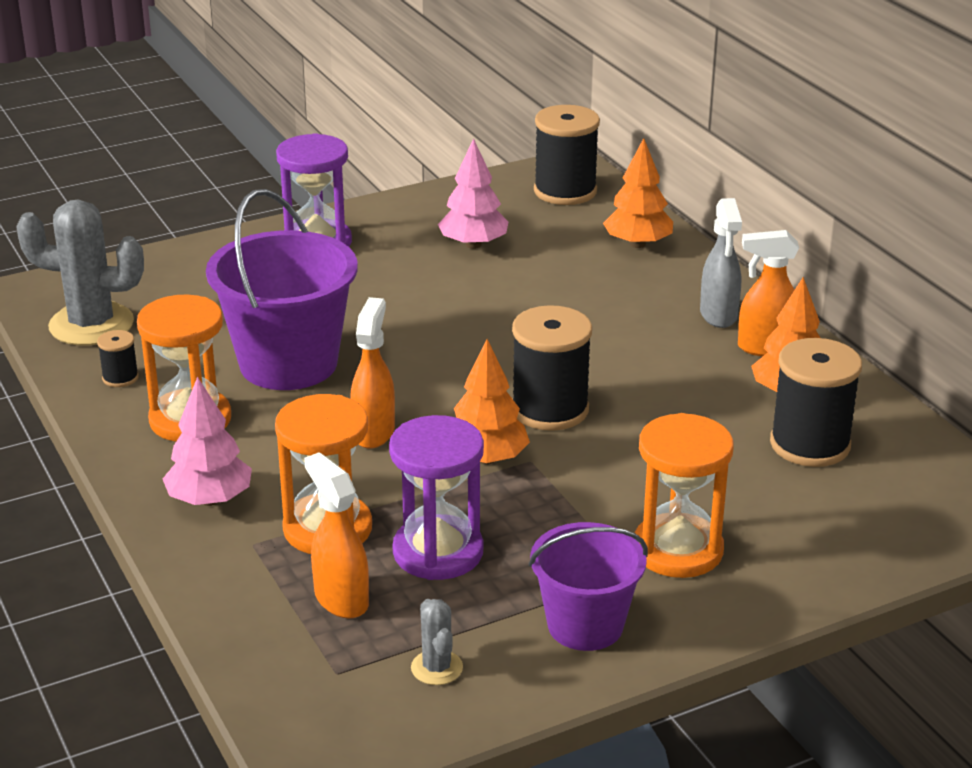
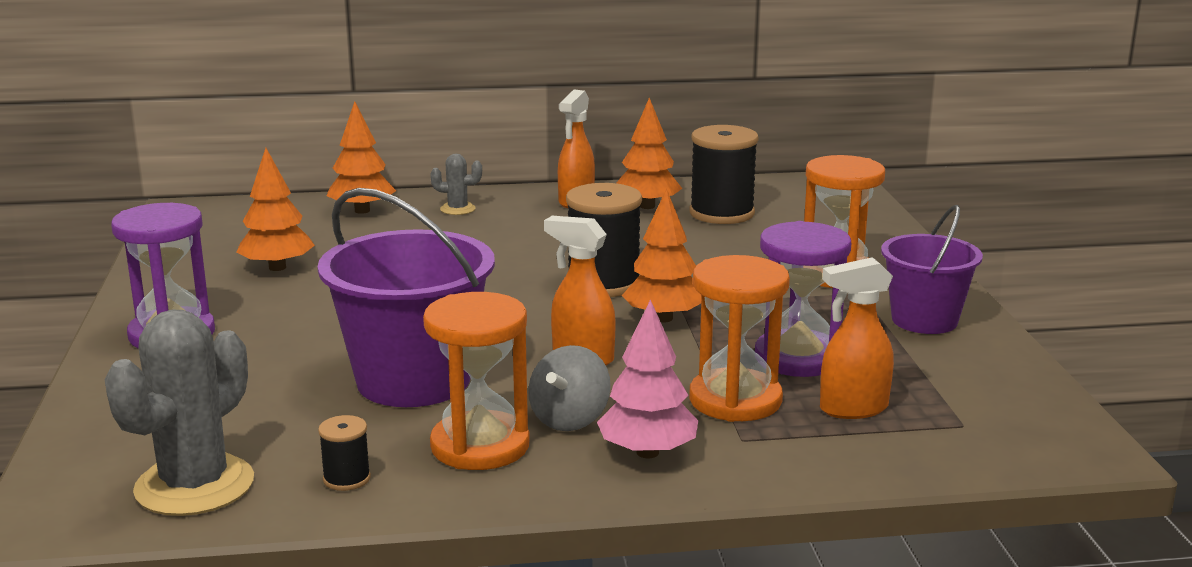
camera: 70 degrees left, 10 degrees down
grey cactus [411,599,463,685] -> grey cactus moved to [430,154,482,215]
pink tree [438,138,508,249] -> orange tree [236,148,315,271]
black spool [534,105,600,205] -> none
grey spray bottle [700,198,742,328] -> none
none -> grey spinning top [528,345,611,431]

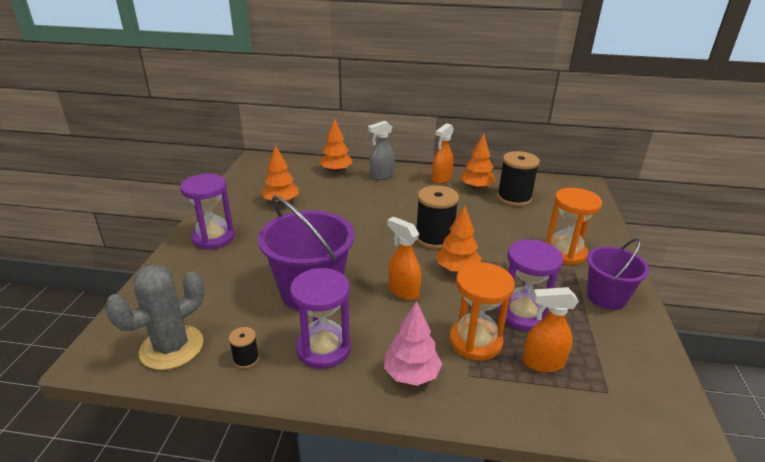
camera: 15 degrees right, 10 degrees up
orange hourglass [423,292,530,470] -> purple hourglass [290,268,351,369]
grey cactus [430,154,482,215] -> grey spray bottle [368,121,395,180]
grey spinning top [528,345,611,431] -> none

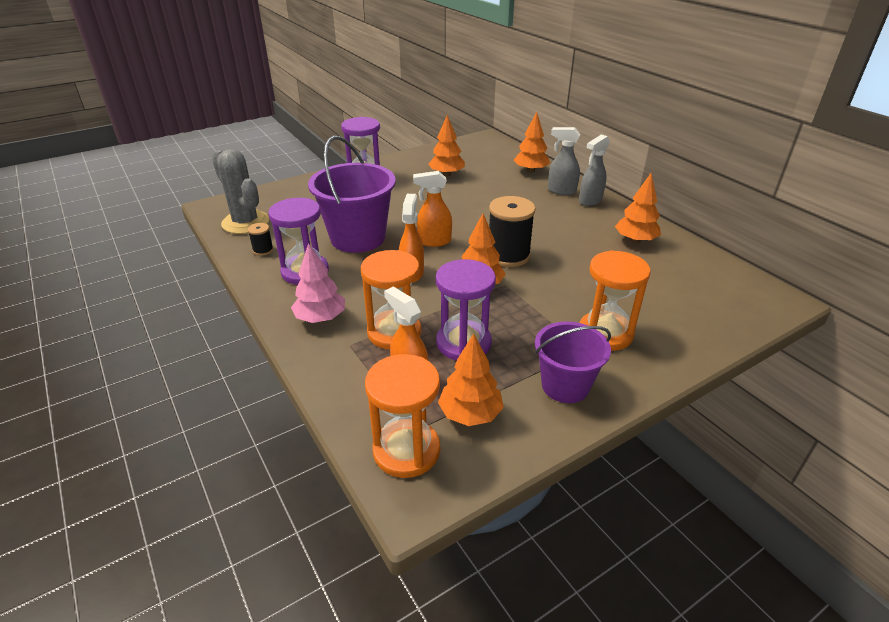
camera: 50 degrees right, 5 degrees up
grey cactus [105,264,204,370] -> grey cactus turned 45 degrees clockwise [212,149,269,234]
orange spray bottle [432,123,454,184] -> orange spray bottle moved to [413,171,452,247]
black spool [497,151,540,206] -> none
none -> orange hourglass [365,354,440,478]
none -> orange tree [438,333,504,426]
none -> grey spray bottle [579,134,610,206]

